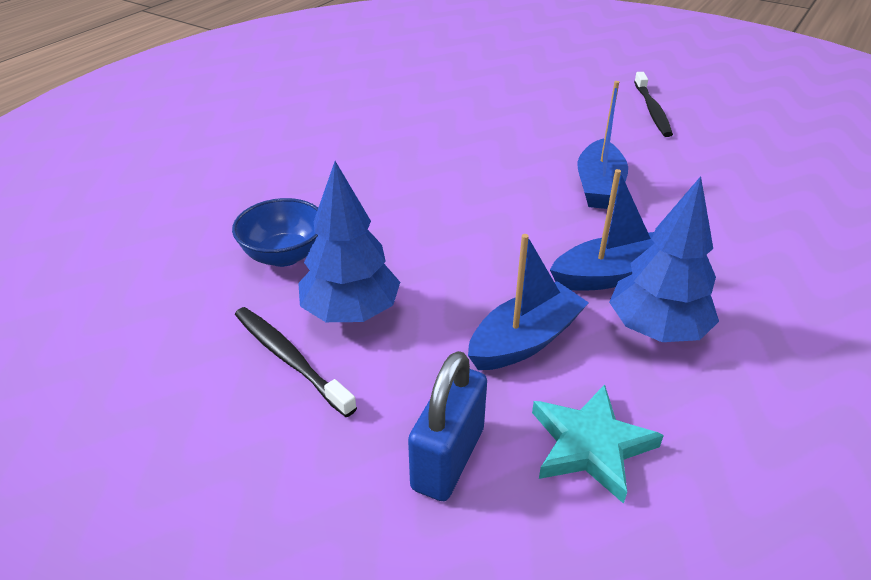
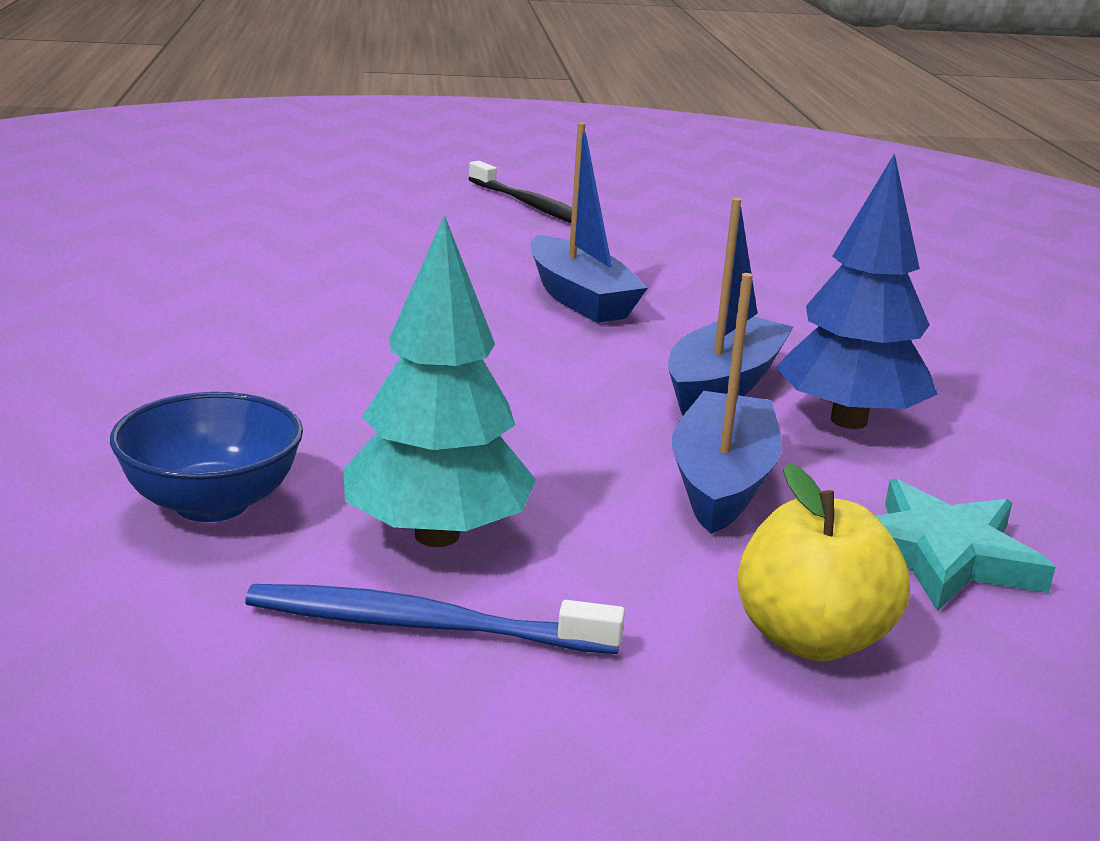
camera: 40 degrees left, 15 degrees down
black toothbrush [235,307,357,417] -> blue toothbrush [245,584,625,654]
blue tree [298,161,400,322] -> turquoise tree [343,215,536,547]
blue padlock [408,351,487,501] -> yellow apple [737,463,910,661]

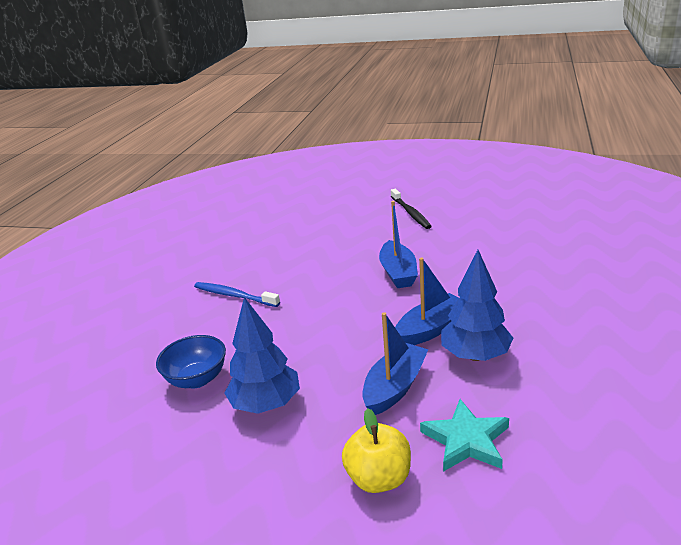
camera: 25 degrees right, 5 degrees up
blue toothbrush [245,584,625,654] -> blue toothbrush moved to [194,282,280,307]
turquoise tree [343,215,536,547] -> blue tree [224,297,300,414]

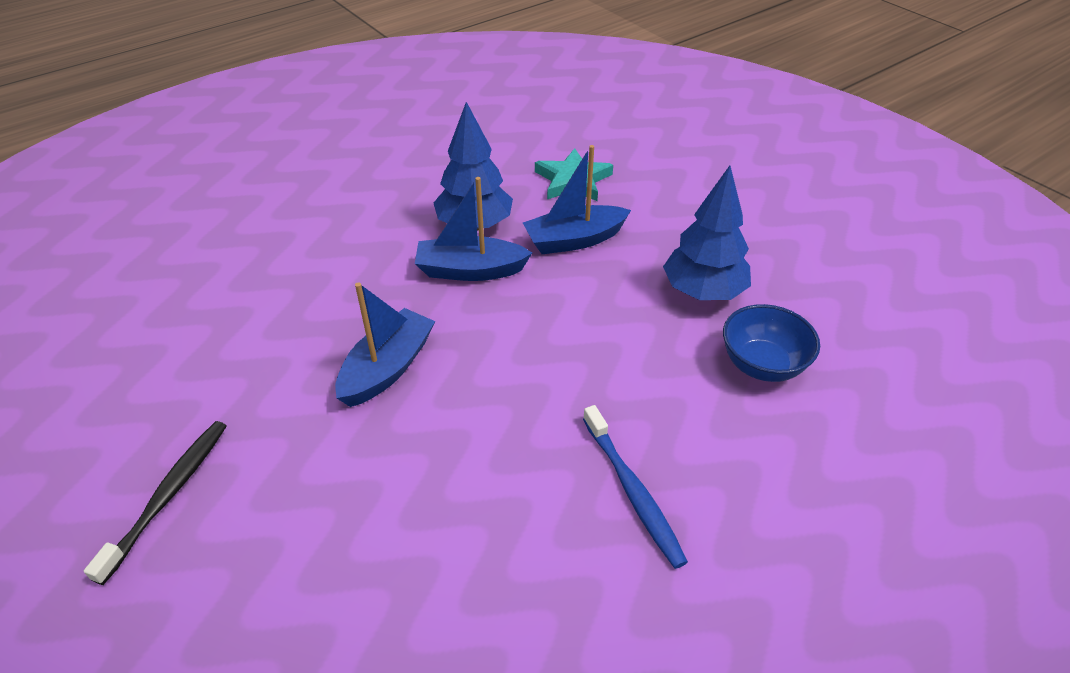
camera: 145 degrees left, 15 degrees up
yellow apple [342,408,411,493] -> none

